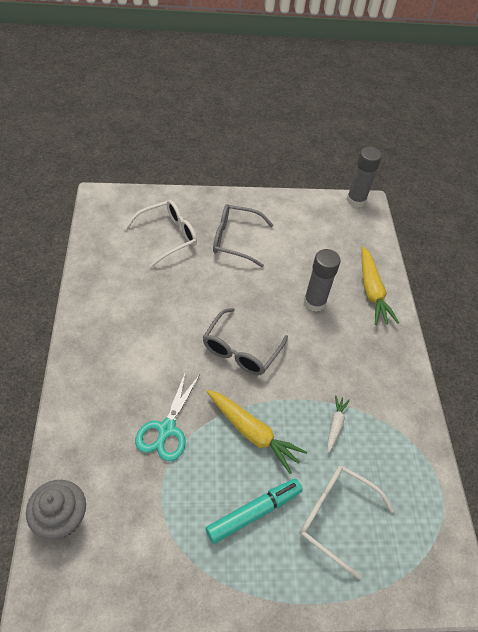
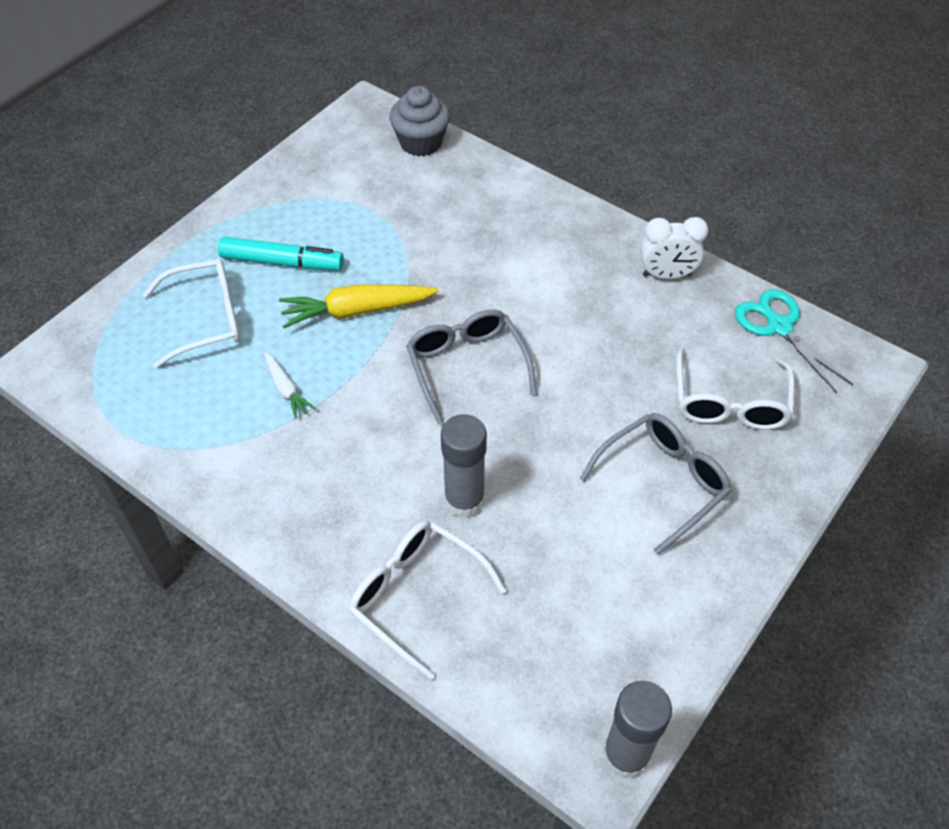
camera: 135 degrees right, 0 degrees up
turquoise scissors [135,371,200,461] -> turquoise scissors moved to [735,289,853,393]
turquoise marker [206,479,302,544] -> turquoise marker turned 90 degrees counterclockwise [218,237,344,270]
yellow carrot [362,246,399,325] -> white glasses [349,521,506,680]
none -> white clock [641,217,708,279]

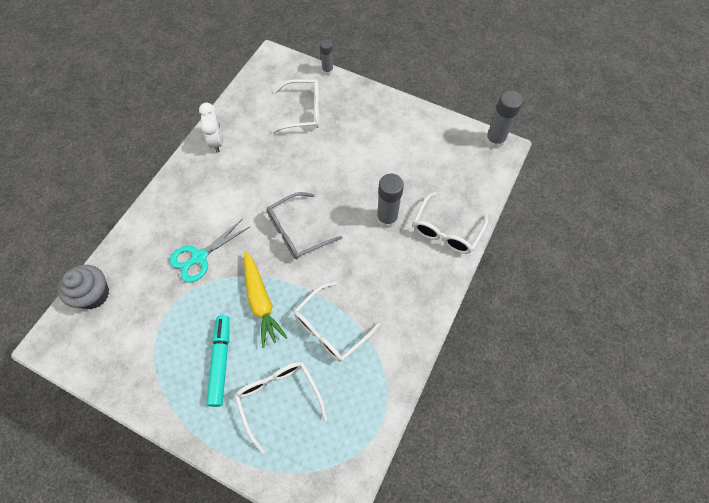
camera: 100 degrees left, 10 degrees up
white carrot [264,352,315,419] -> white glasses [294,282,380,362]
grey glasses [580,413,731,555] -> none
turquoise scissors [735,289,853,393] -> turquoise scissors moved to [170,220,250,283]
none -> grey glue stick [320,40,333,75]

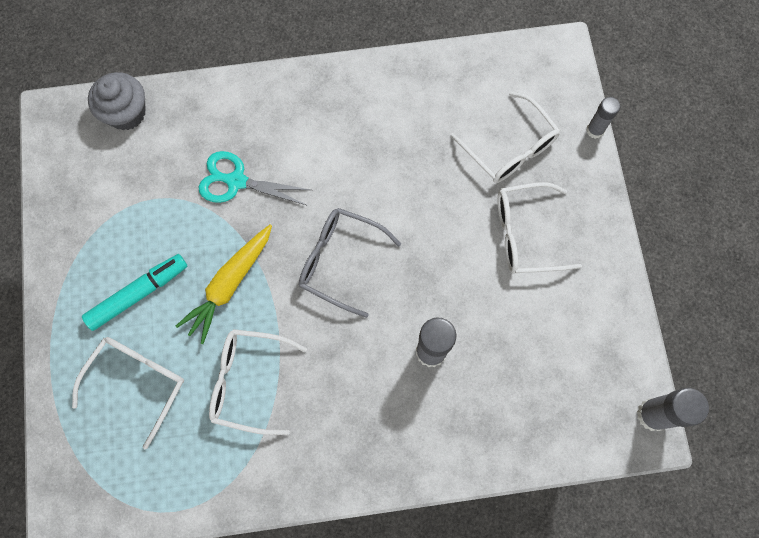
camera: 55 degrees right, 10 degrees up
white clock [199,103,223,153] -> none
white glasses [413,192,488,254] -> white glasses moved to [498,182,582,274]

